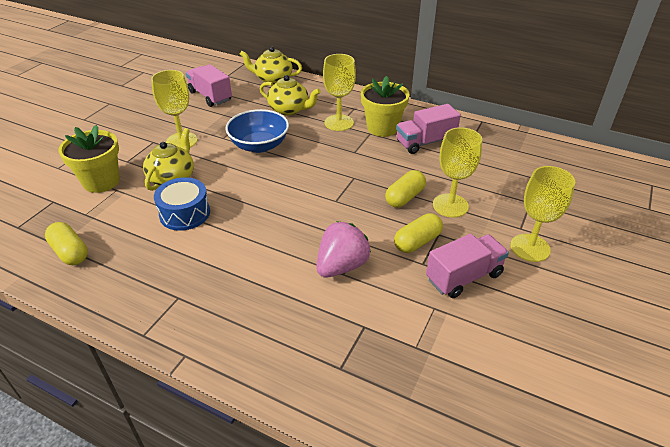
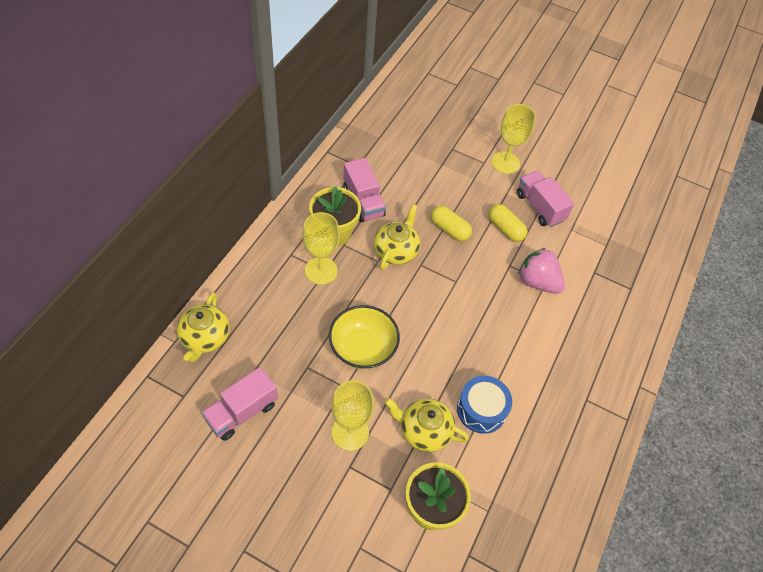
camera: 95 degrees left, 15 degrees up
yellow capsule [45,222,88,265] -> none
blue bowl [225,109,289,153] -> yellow bowl [329,305,400,369]
yellow teapot [260,75,321,116] -> yellow teapot moved to [374,204,420,270]
yellow goblet [433,127,482,218] -> none

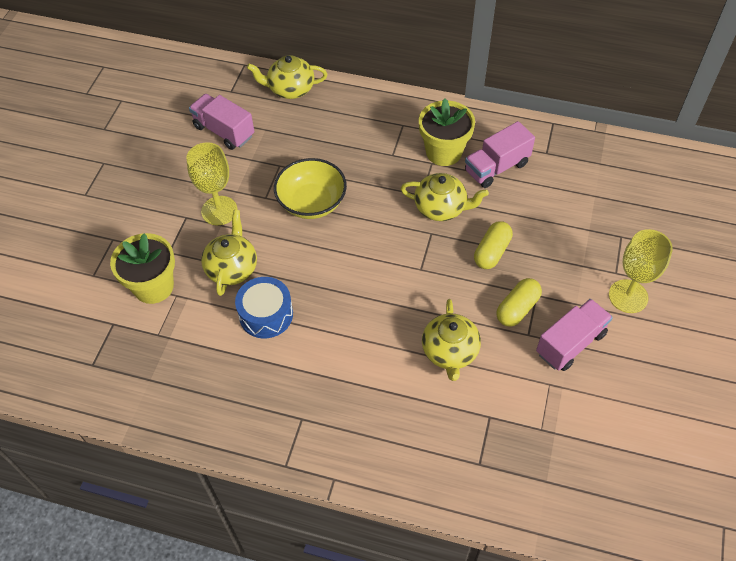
camera: 85 degrees right, 0 degrees up
yellow goblet [303,212,340,285] -> none
pink strawberry [518,248,565,294] -> yellow teapot [422,299,481,381]

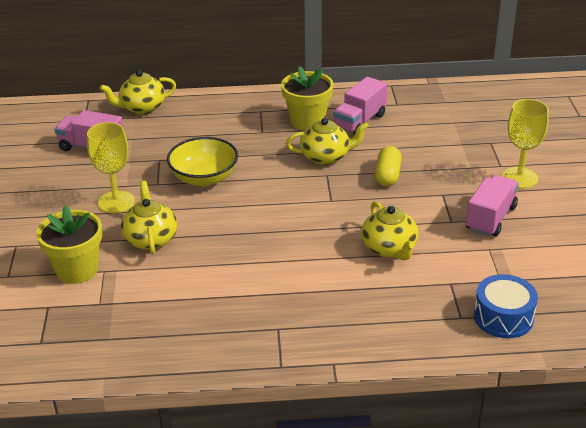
camera: 20 degrees left, 20 degrees down
blue drum [235,277,293,339] -> blue drum moved to [474,274,538,338]
yellow capsule [496,278,542,327] -> none

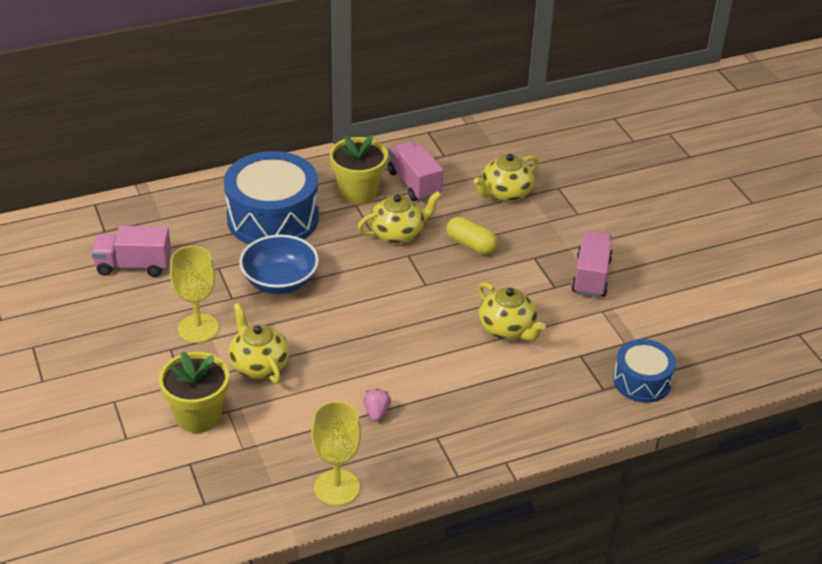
camera: 20 degrees left, 5 degrees up
yellow teapot [100,70,176,114] -> yellow teapot moved to [474,154,538,202]
yellow bowl [167,137,238,186] -> blue bowl [239,235,319,294]
pink truck [333,77,387,135] -> pink truck turned 135 degrees clockwise [388,141,443,201]
yellow capsule [375,146,402,187] -> yellow capsule turned 45 degrees counterclockwise [446,217,498,255]
yellow goblet [502,99,549,189] -> yellow goblet moved to [311,401,361,506]
none -> blue drum [224,151,319,244]
none -> pink strawberry [363,389,391,422]

